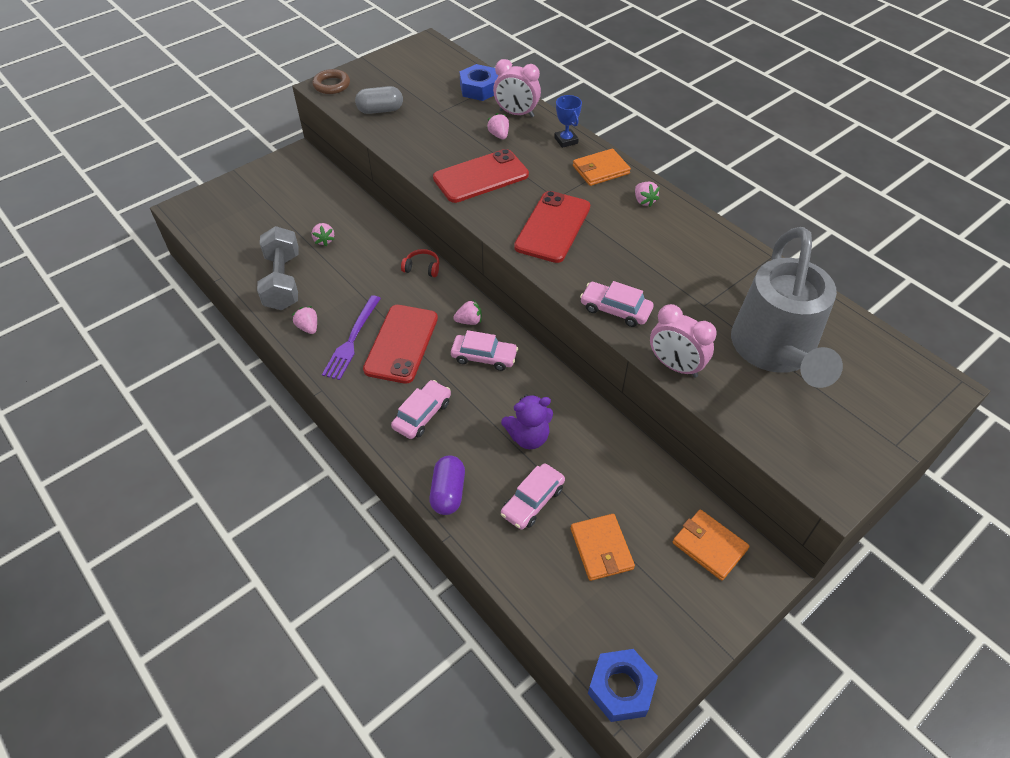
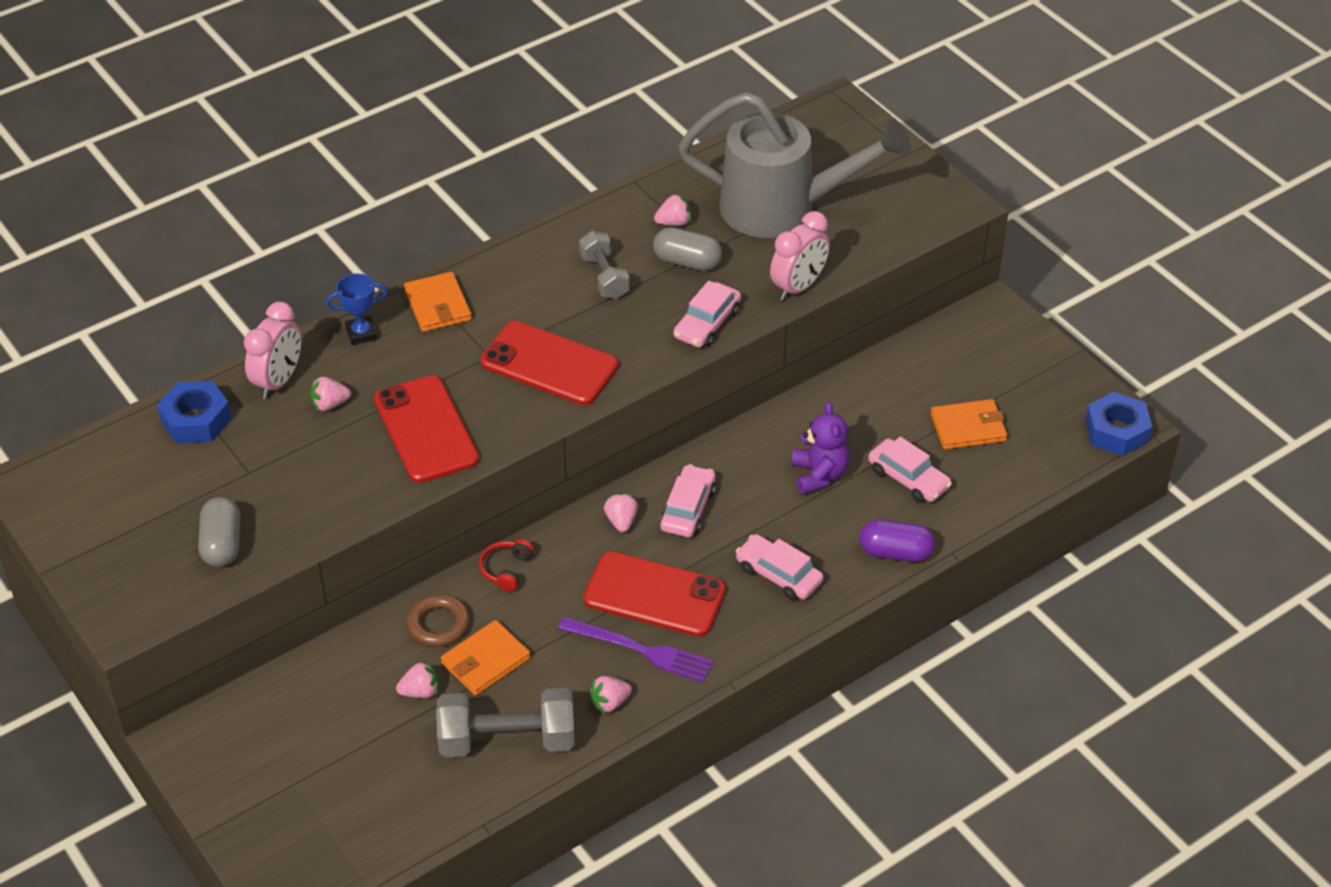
camera: 85 degrees left, 5 degrees down
brown ring [313,69,350,94] -> brown ring moved to [406,594,470,647]
pink strawberry [635,182,660,207] -> pink strawberry moved to [654,194,691,226]
orange wallet [673,510,750,581] -> orange wallet moved to [441,620,531,696]
none -> grey dumbbell [579,231,630,299]
none -> grey capsule [653,227,722,271]

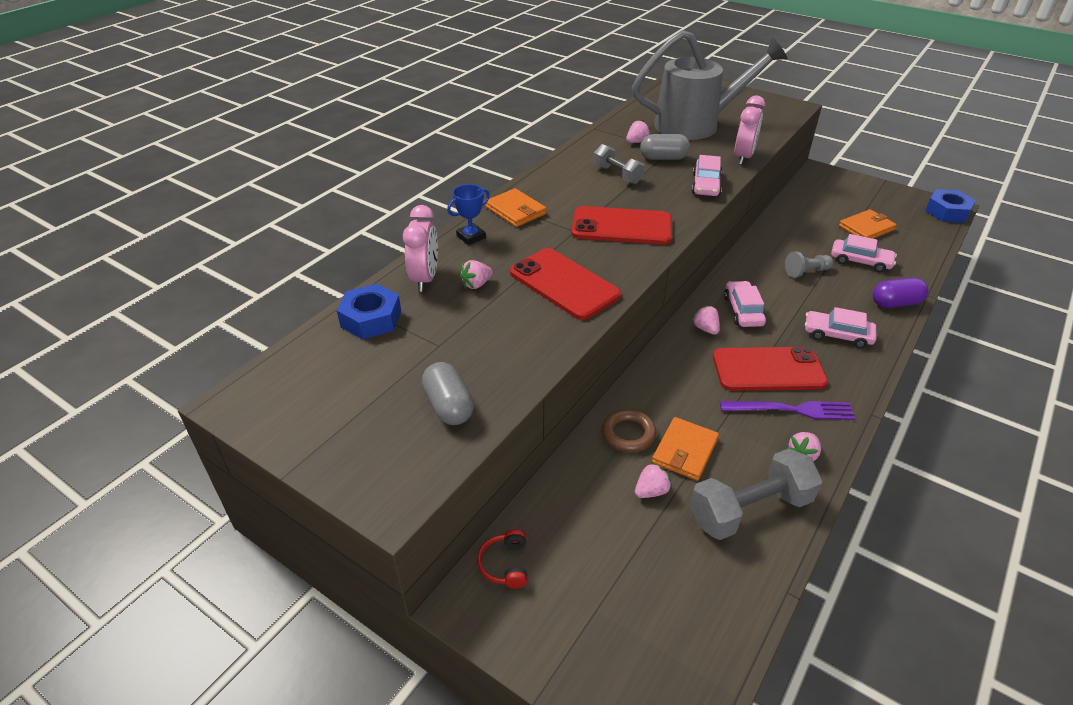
camera: 20 degrees left, 5 degrees down
red headphones [479,539,534,592] -> red headphones moved to [477,529,528,589]
purple teddy bear [792,402,850,495] -> grey pawn [785,251,834,278]

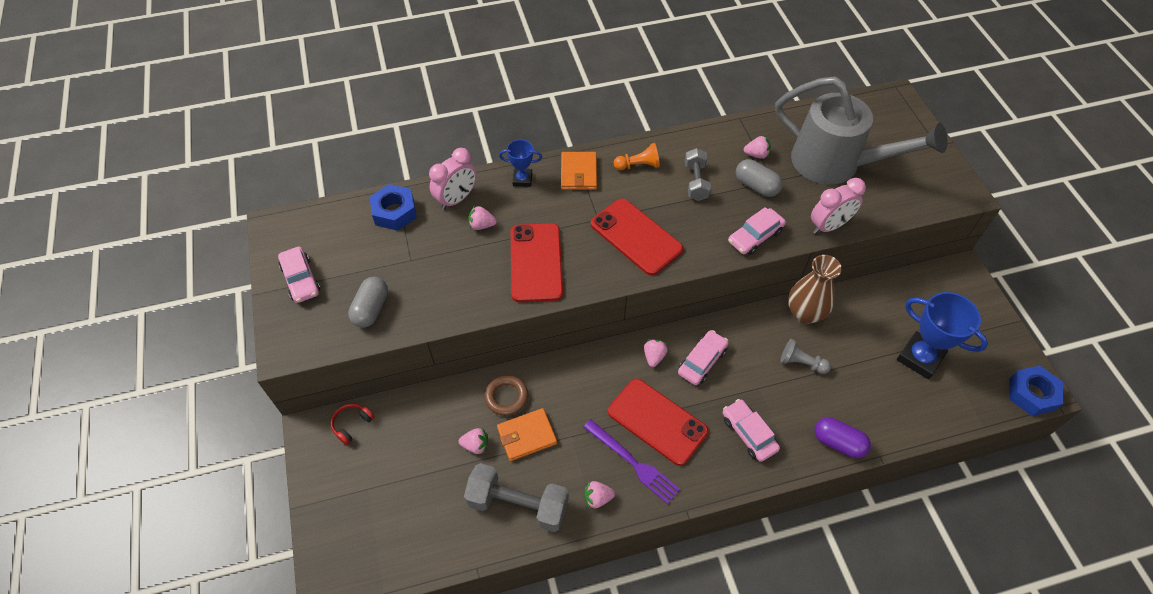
camera: 40 degrees right, 15 degrees up
pink car [831,234,897,272] -> pink car moved to [278,247,320,303]
orange wallet [839,209,897,239] -> blue trophy [897,292,988,379]
none -> orange pawn [614,143,660,170]
none -> brown vase [788,255,842,324]

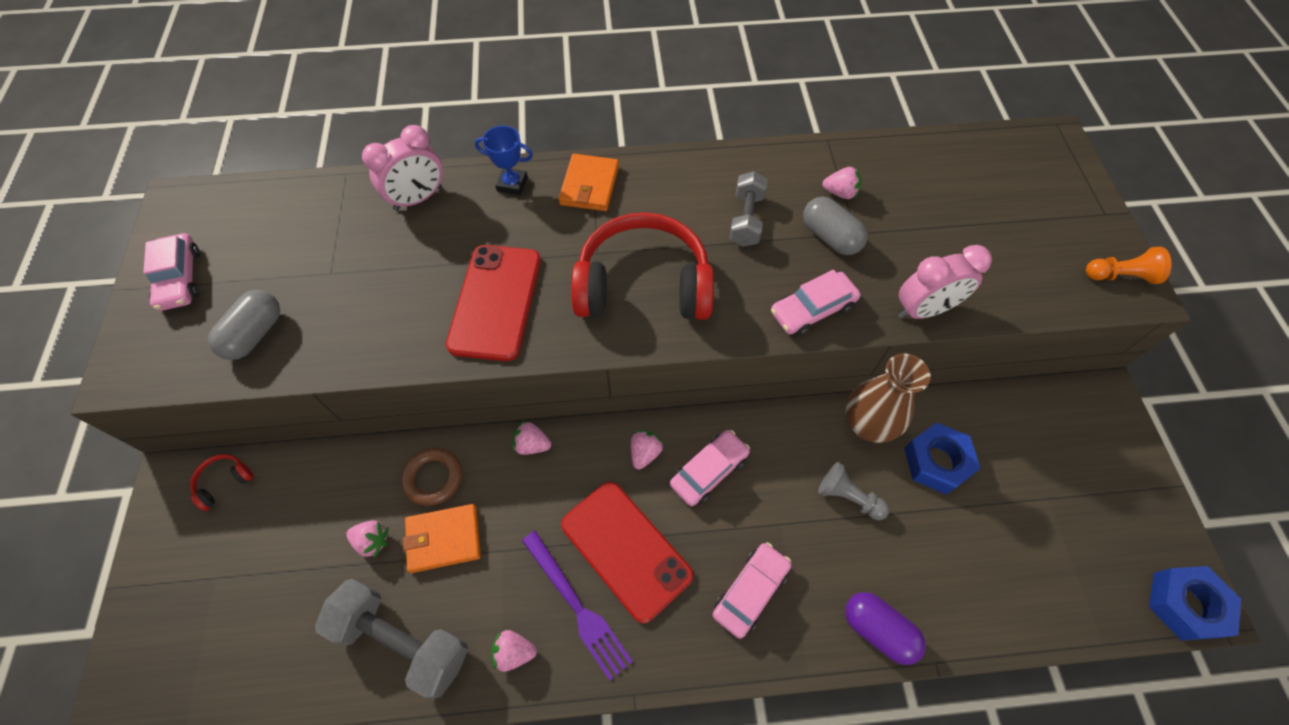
camera: 10 degrees right, 5 degrees up
blue nut [369,184,417,231] -> blue nut moved to [904,422,981,495]
pink strawberry [468,206,497,230] -> pink strawberry moved to [512,420,551,455]
red phone [591,198,683,276] -> red headphones [571,212,714,320]
orange pawn [614,143,660,170] -> orange pawn moved to [1086,247,1172,284]
pink car [723,399,780,462] -> pink car turned 60 degrees clockwise [713,542,791,639]
grey watering can [775,76,948,185] -> none
blue trophy [897,292,988,379] -> none

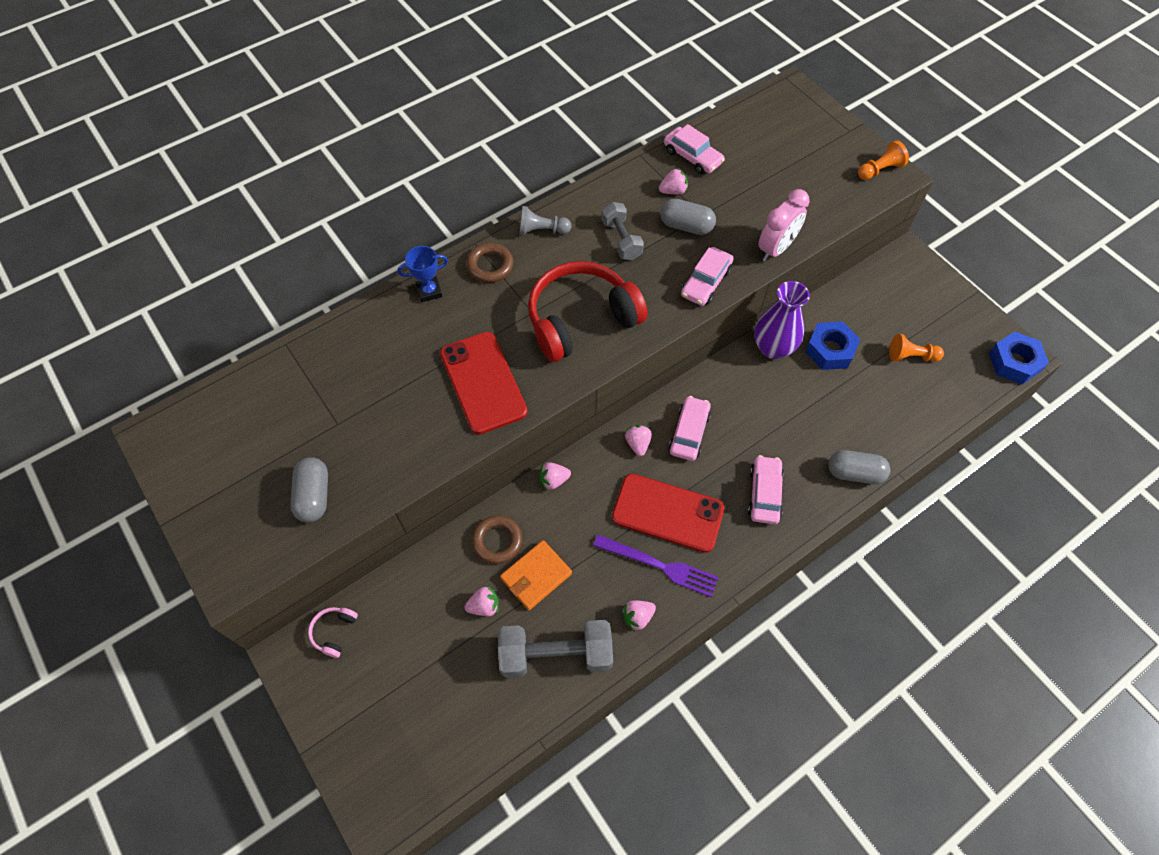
camera: 30 degrees left, 0 degrees up
pink car [143,233,200,311] -> pink car moved to [664,124,725,174]
red headphones [190,454,254,511] -> pink headphones [308,607,358,658]
pink clock [362,125,443,211] -> none
orange wallet [559,154,619,211] -> brown ring [466,243,513,283]
grey pawn [818,462,889,520] -> grey pawn moved to [520,206,571,235]
brown vase [845,353,931,443] -> purple vase [754,281,810,359]
purple capsule [845,592,926,665] -> grey capsule [828,450,890,484]
none -> orange pawn [889,334,944,362]

